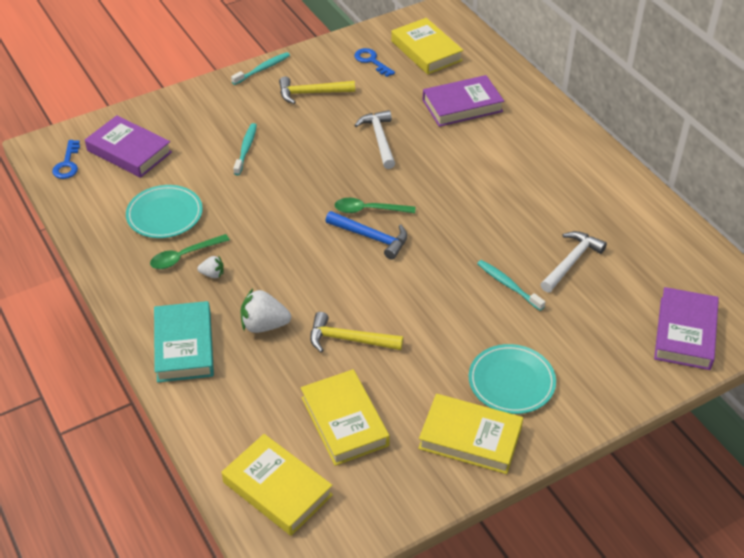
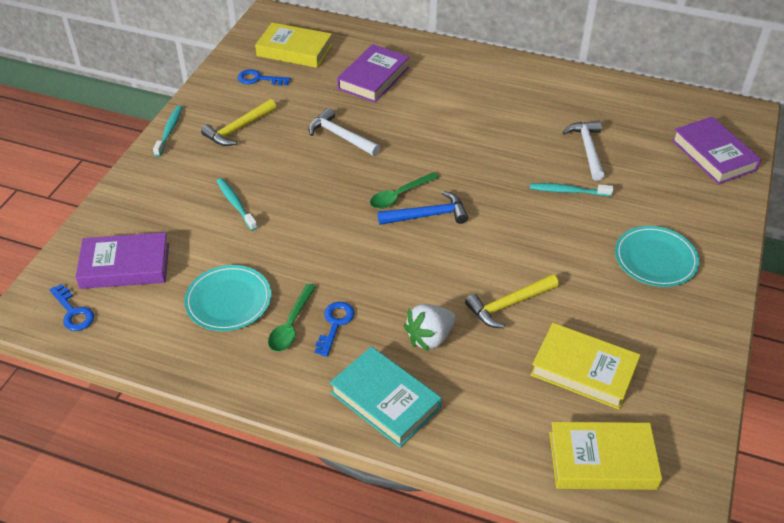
camera: 40 degrees left, 0 degrees up
white strawberry [197,256,224,278] -> blue key [315,302,354,357]
yellow book [418,394,523,474] -> none

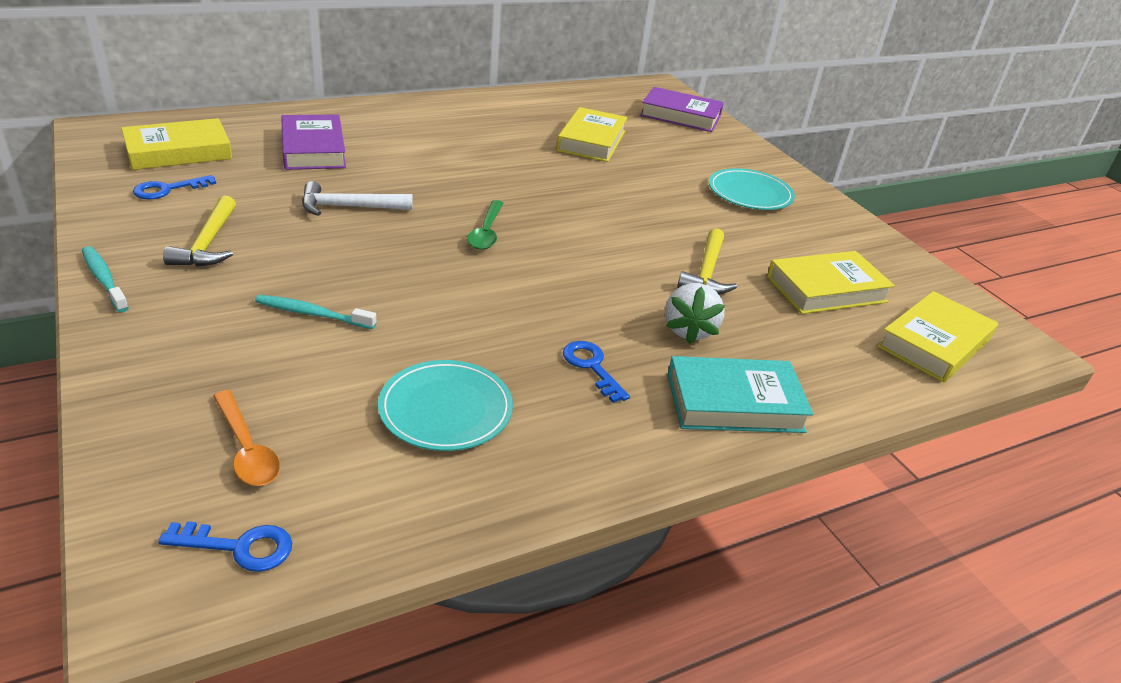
camera: 50 degrees left, 10 degrees down
purple book [75,232,169,289] -> orange spoon [213,390,280,486]
green spoon [268,284,316,352] -> none
blue hammer [378,191,468,225] -> none
turquoise toothbrush [530,183,613,196] -> none
white hammer [562,121,605,181] -> yellow book [557,107,627,162]

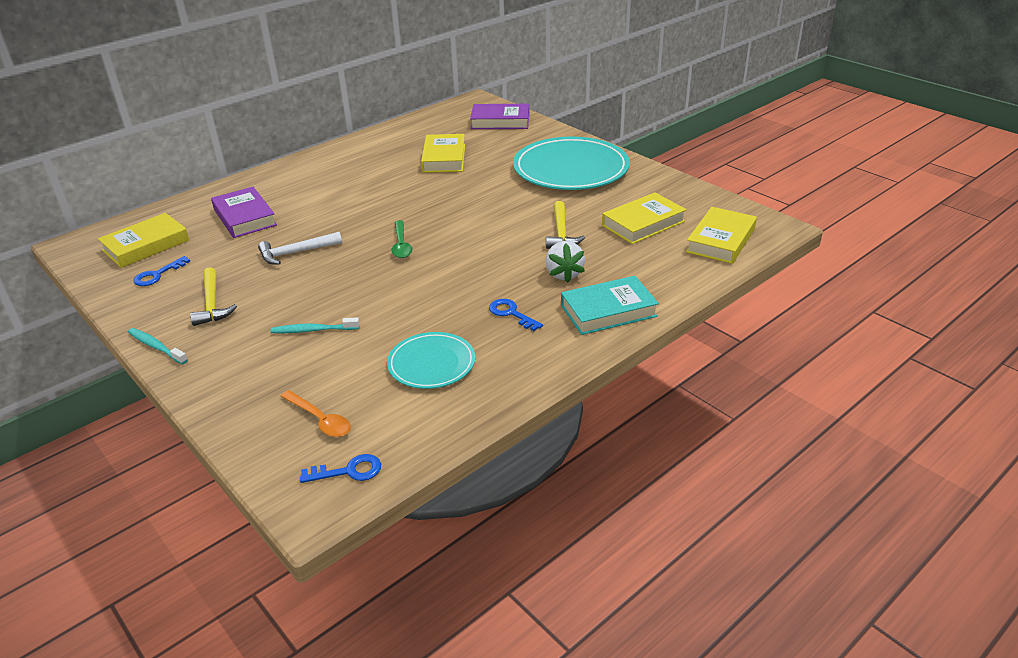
camera: 10 degrees left, 0 degrees up
turquoise plate [709,168,795,210] -> turquoise plate [513,137,630,190], size x1.84

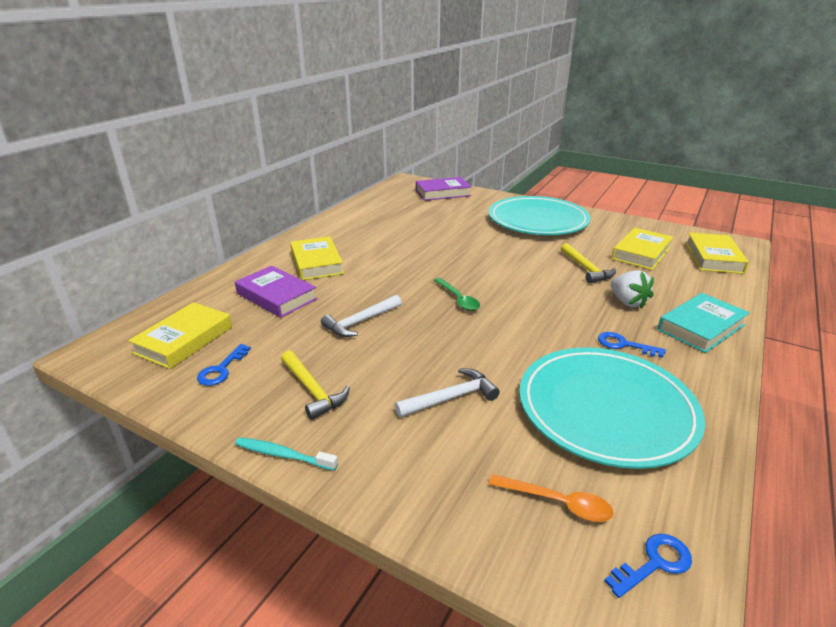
camera: 20 degrees left, 5 degrees down
turquoise toothbrush [271,317,360,333] -> white hammer [395,368,500,418]
turquoise plate [387,332,475,389] -> turquoise plate [519,347,705,469], size x1.84
yellow book [421,134,465,173] -> yellow book moved to [290,236,344,280]

